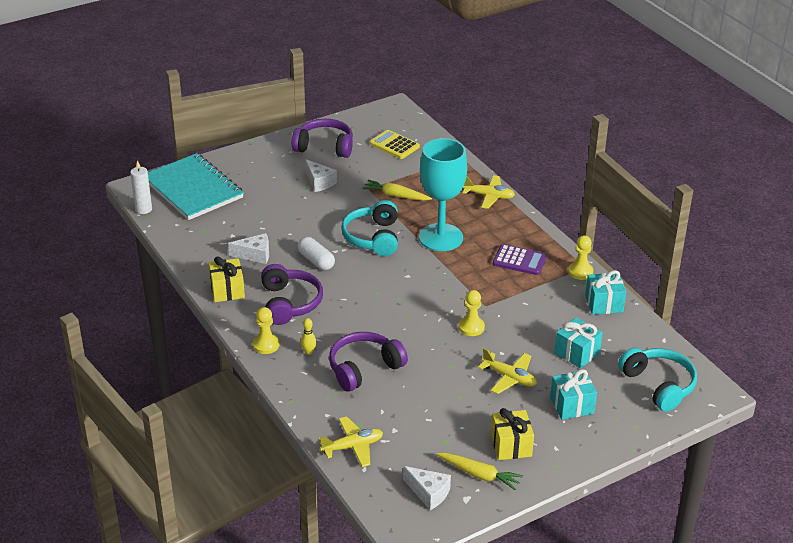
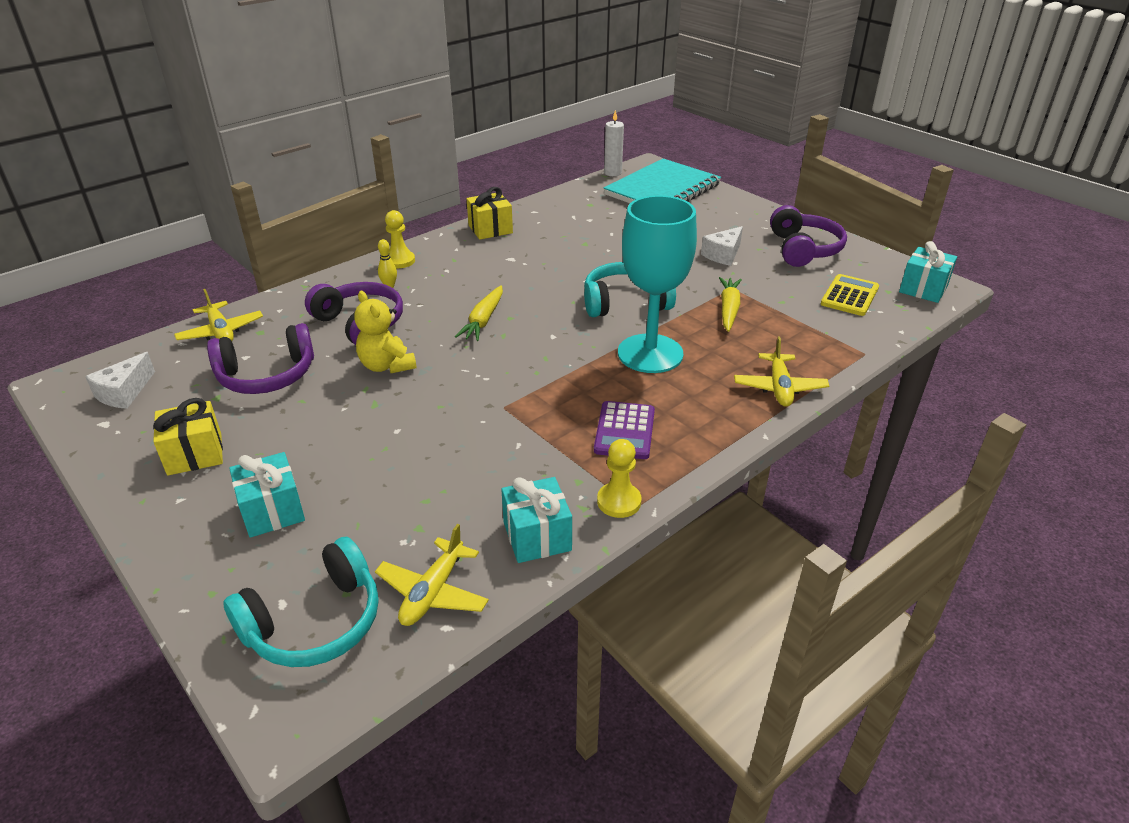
camera: 80 degrees right, 0 degrees up
white cheese [228,233,269,264] -> none
purple headphones [261,264,323,325] -> purple headphones moved to [207,323,314,394]
white capsule [298,237,335,270] -> none
yellow carrot [436,453,523,490] -> yellow carrot moved to [455,285,503,341]
yellow pawn [459,290,485,336] -> none
yellow plane [478,348,537,394] -> yellow plane moved to [375,524,489,626]
turquoise gift [554,317,603,368] -> turquoise gift moved to [899,241,957,303]
none -> yellow teddy bear [354,291,417,373]

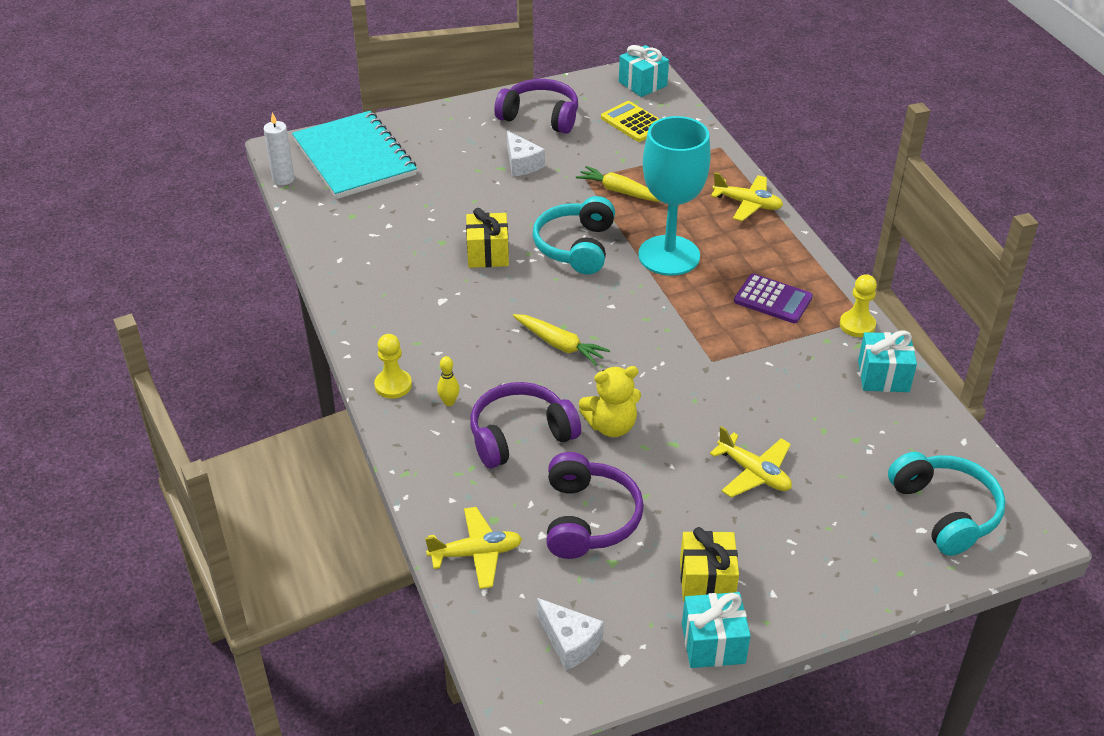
camera: 70 degrees left, 5 degrees up
turquoise gift [229,452,305,538] -> turquoise gift moved to [682,592,751,668]
yellow plane [375,524,489,626] -> yellow plane moved to [710,426,792,498]
yellow gift [467,187,513,240] -> yellow gift moved to [466,208,509,268]

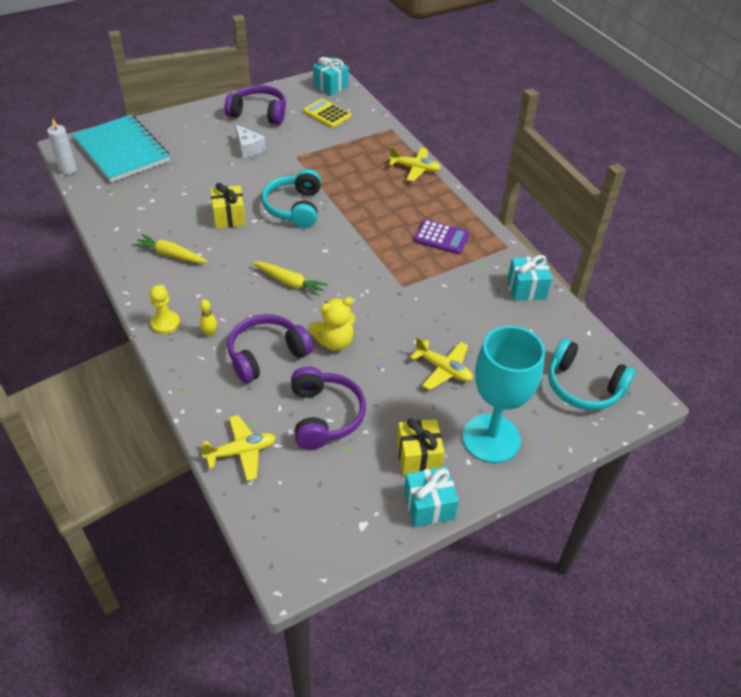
camera: 10 degrees left, 5 degrees up
white cheese [537,598,604,670] -> none
yellow carrot [576,166,661,202] -> yellow carrot moved to [132,234,208,263]
turquoise goblet [638,116,711,276] -> turquoise goblet moved to [463,326,545,463]
yellow pawn [840,274,877,337] -> none
turquoise headphones [888,452,1006,556] -> turquoise headphones turned 150 degrees clockwise [548,339,635,411]

